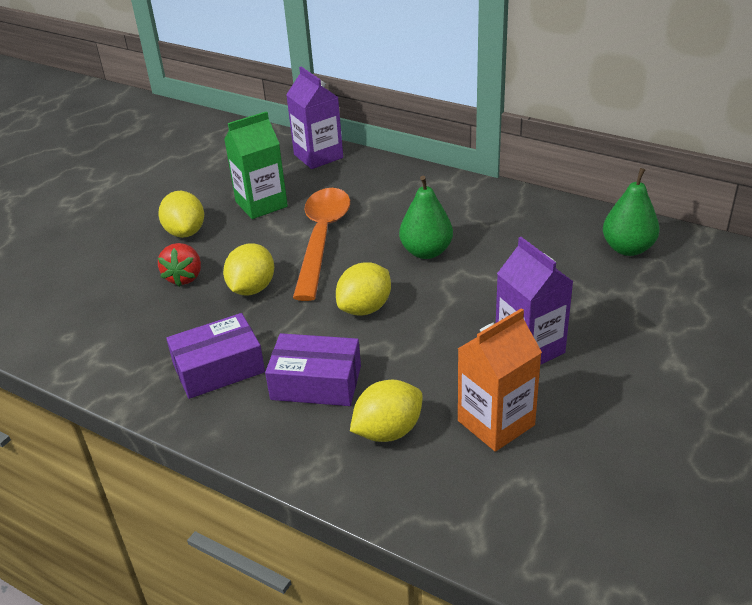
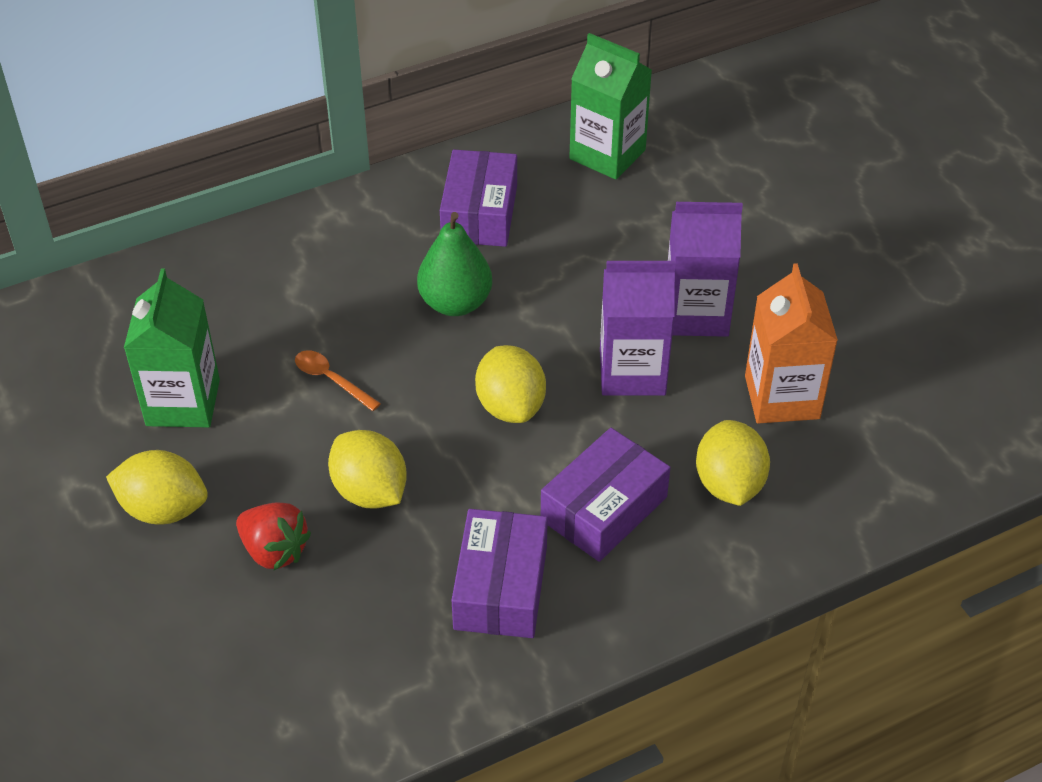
camera: 60 degrees left, 10 degrees up
purple carton [286,66,343,169] -> purple carton moved to [600,261,676,396]
orange spoon [293,188,350,301] -> orange spoon [295,350,381,411], size x0.40
green pear [603,168,660,256] -> green carton [569,33,652,180]
none -> purple box [440,150,517,247]

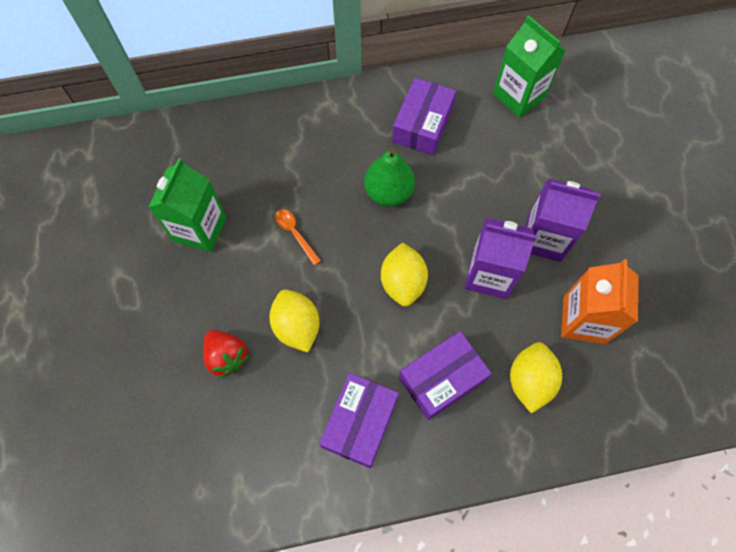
camera: 15 degrees right, 20 degrees up
yellow lemon [106,450,208,525] -> none

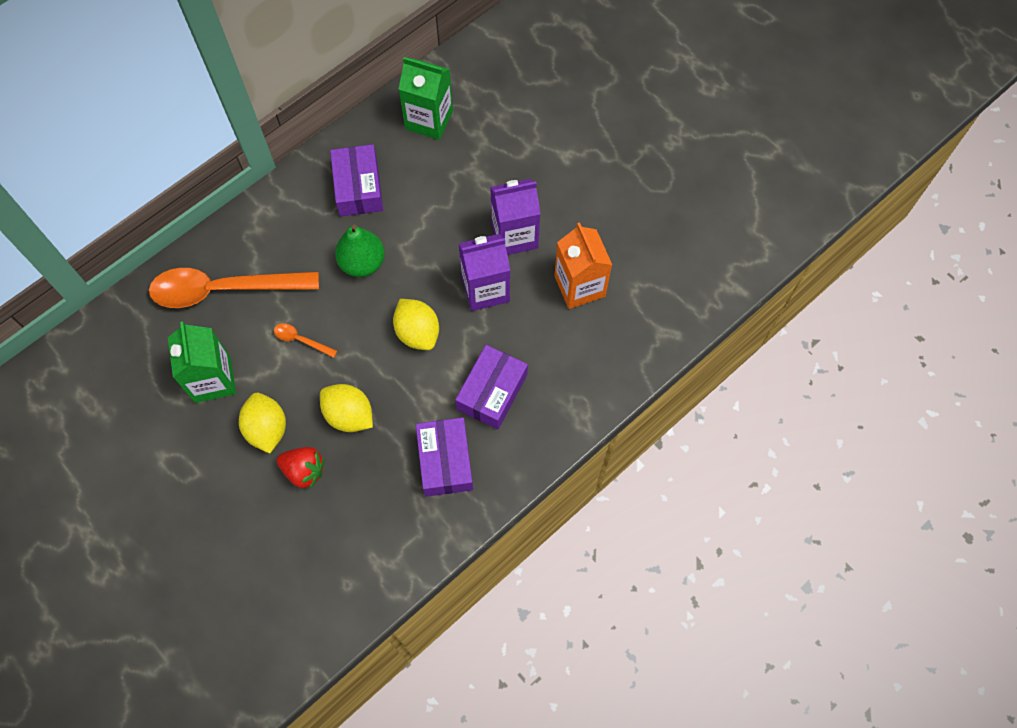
camera: 30 degrees left, 0 degrees up
yellow lemon [510,342,562,413] -> yellow lemon moved to [239,393,286,454]
none -> orange spoon [149,268,319,308]

